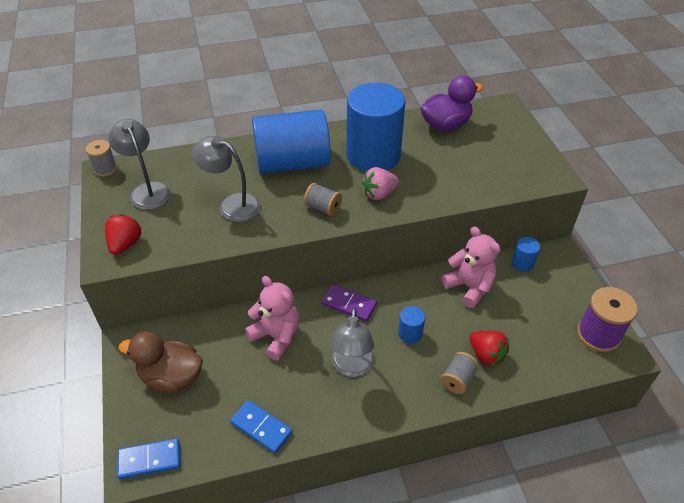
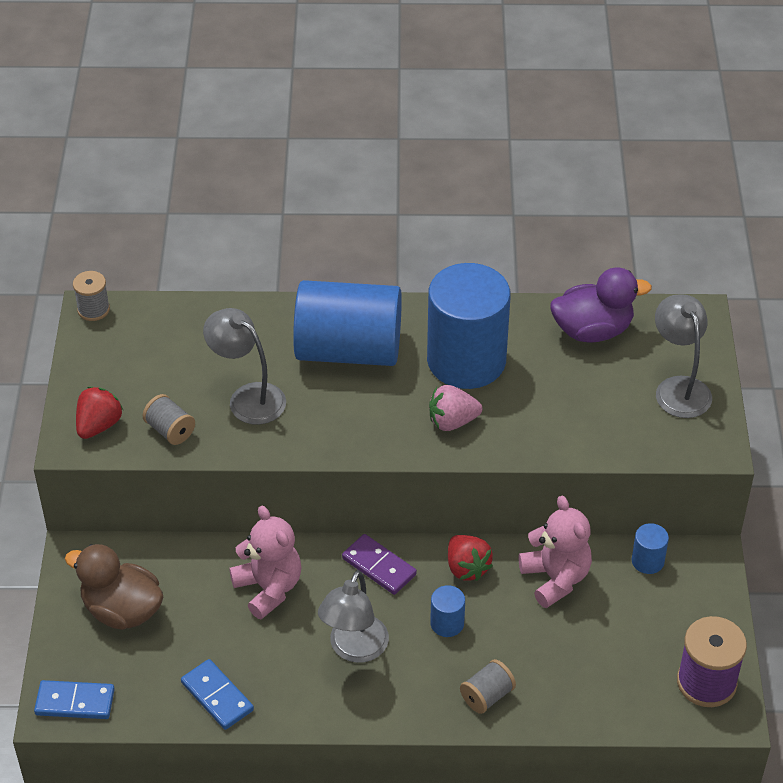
camera: 15 degrees right, 0 degrees up
grey lamp [108,119,171,210] -> grey lamp moved to [655,294,712,418]
grey spool [304,183,342,216] -> grey spool moved to [142,394,195,445]
red strawberry [470,331,509,366] -> red strawberry moved to [448,535,493,581]

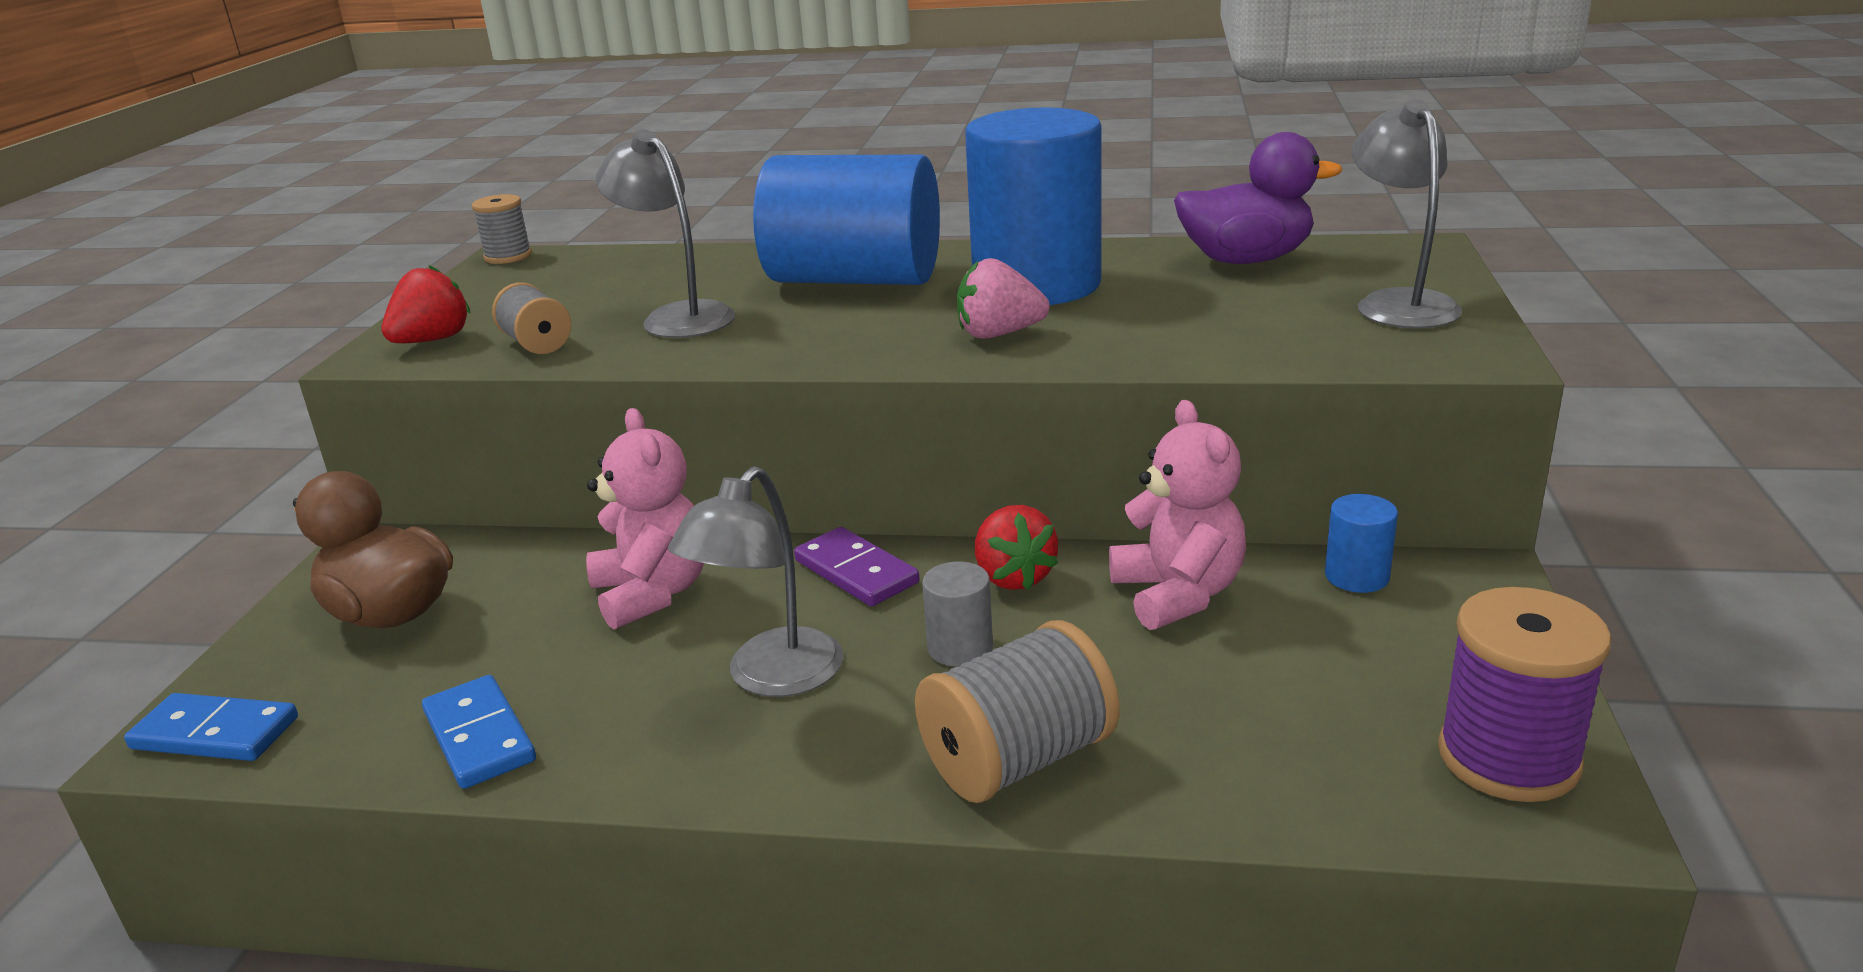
camera: 10 degrees right, 20 degrees down
blue cylinder [430,585,465,637] -> grey cylinder [922,562,993,667]
grey spool [460,659,516,714] -> grey spool [915,620,1120,803], size x1.68

